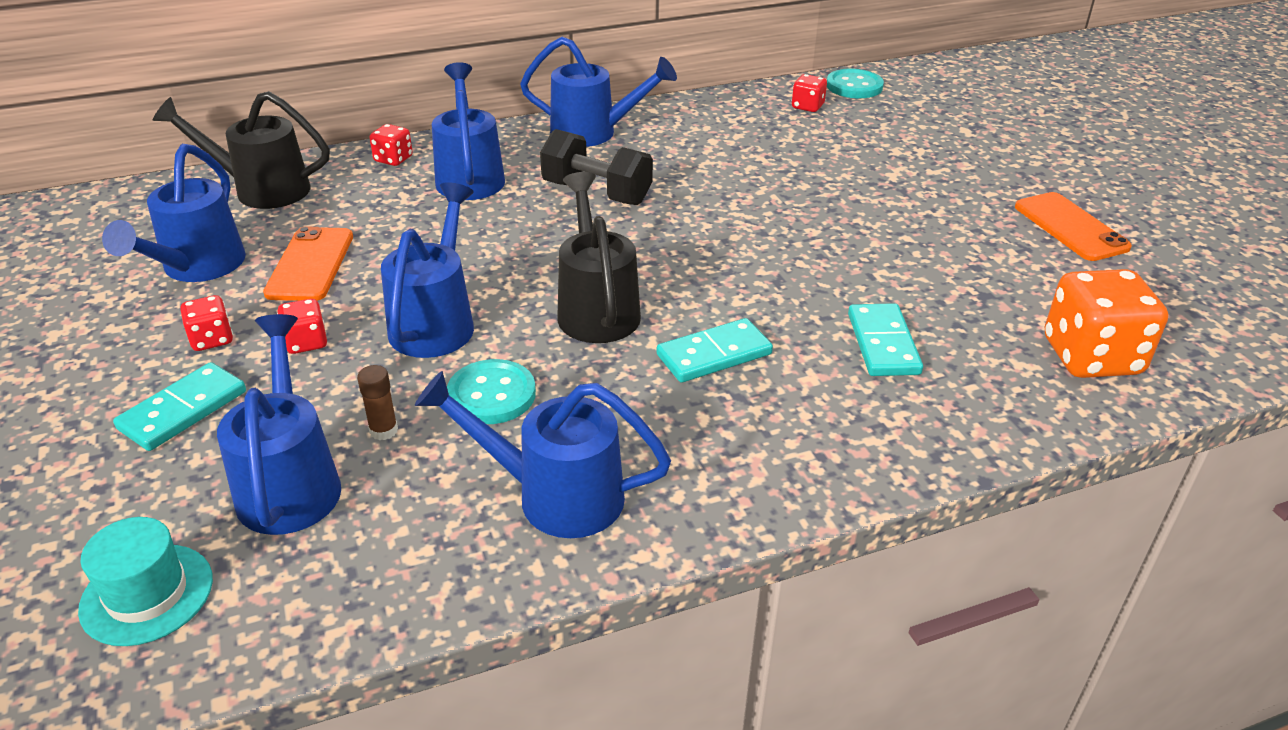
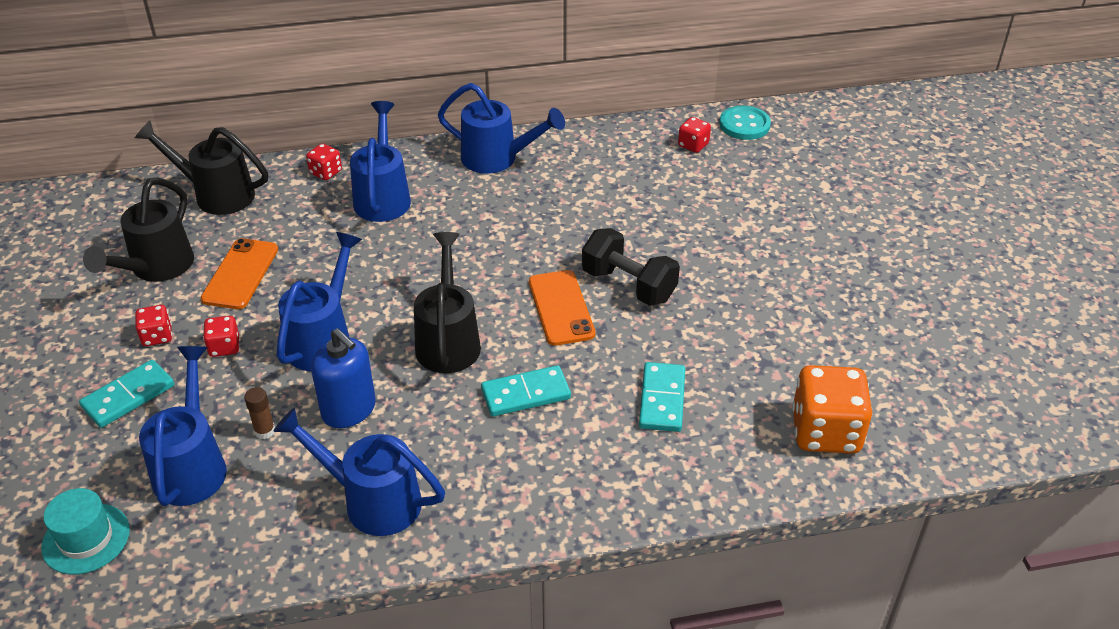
camera: 10 degrees right, 5 degrees up
blue watering can [102,144,246,282] -> black watering can [83,177,194,282]
turquoise button [447,359,536,424] -> blue soap dispenser [311,328,376,428]
black dumbbell [540,129,653,205] -> black dumbbell moved to [582,228,680,306]
orange phone [1015,192,1132,261] -> orange phone moved to [529,270,595,346]

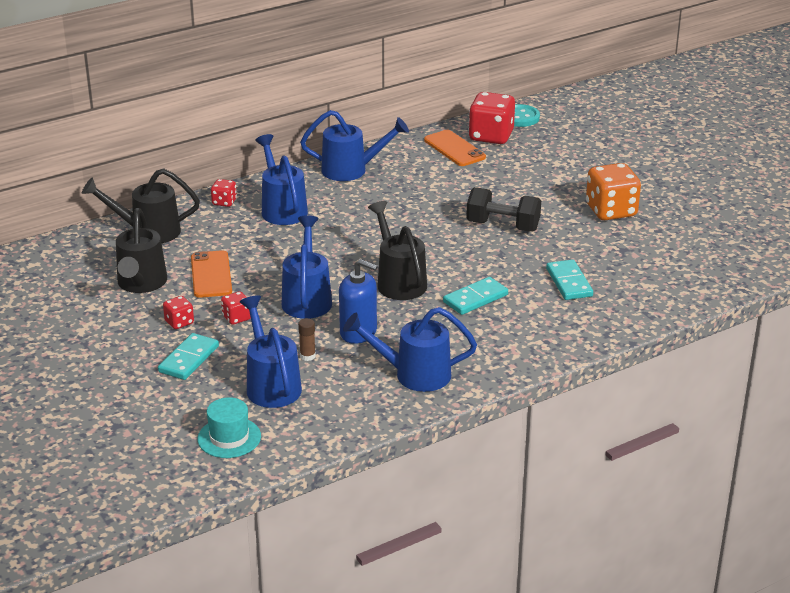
camera: 20 degrees left, 10 degrees down
orange phone [529,270,595,346] -> orange phone moved to [424,130,486,166]
red dice [678,117,711,153] -> red dice [468,92,515,144], size x2.03
orange dice [792,365,872,454] -> orange dice moved to [586,163,641,220]

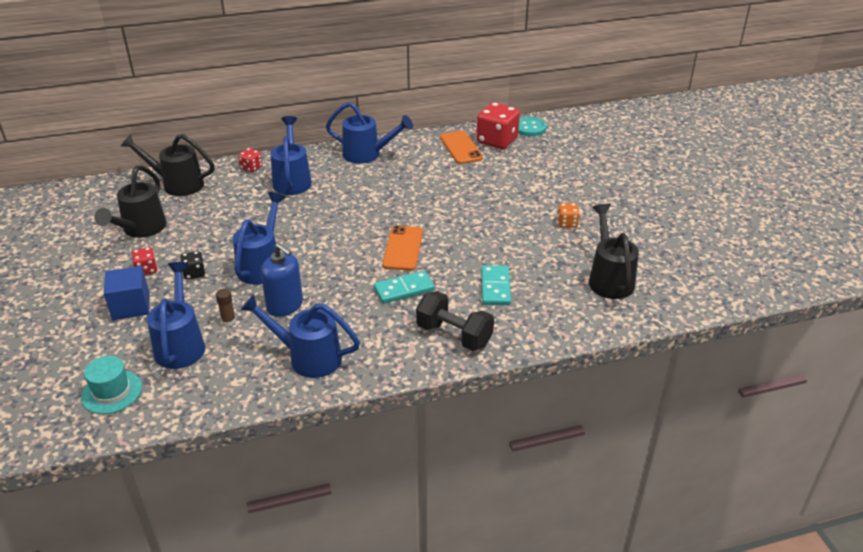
camera: 15 degrees right, 5 degrees up
turquoise domino [158,333,219,380] -> blue cube [104,266,149,320]
orange phone [191,250,232,298] -> orange phone moved to [383,226,423,271]
red dice [221,291,251,325] -> black dice [180,251,205,279]
black watering can [368,201,427,300] -> black watering can moved to [589,204,639,299]
black dumbbell [466,187,541,232] -> black dumbbell moved to [416,291,494,351]
orange dice [586,163,641,220] -> orange dice [557,203,580,228], size x0.49

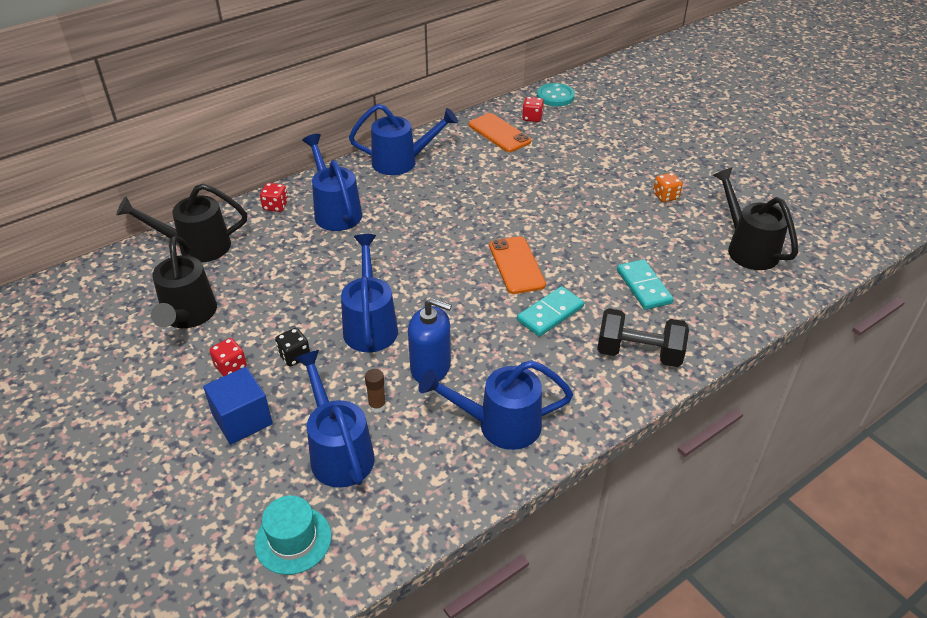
camera: 20 degrees left, 5 degrees up
red dice [477,102,520,149] -> red dice [522,97,544,122], size x0.49

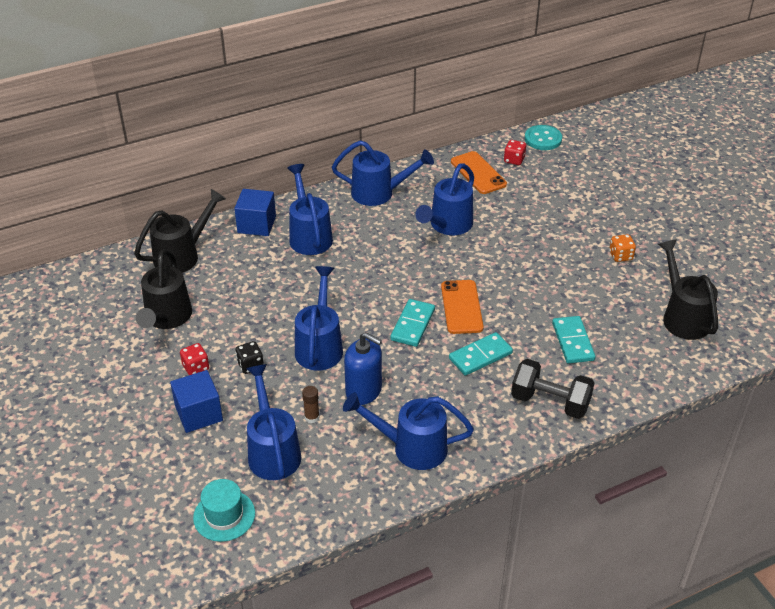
camera: 10 degrees right, 0 degrees up
black watering can [116,183,247,262] -> black watering can turned 135 degrees clockwise [134,189,226,273]
red dice [260,183,288,212] -> blue cube [234,189,276,236]
none -> turquoise domino [391,299,435,347]
none -> blue watering can [415,163,474,235]

